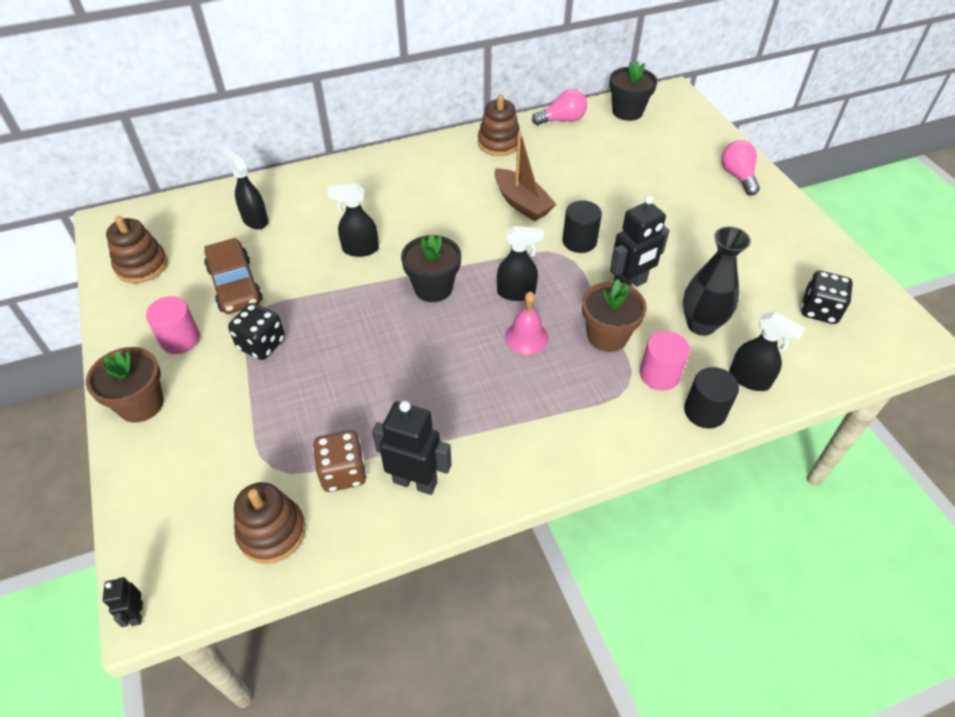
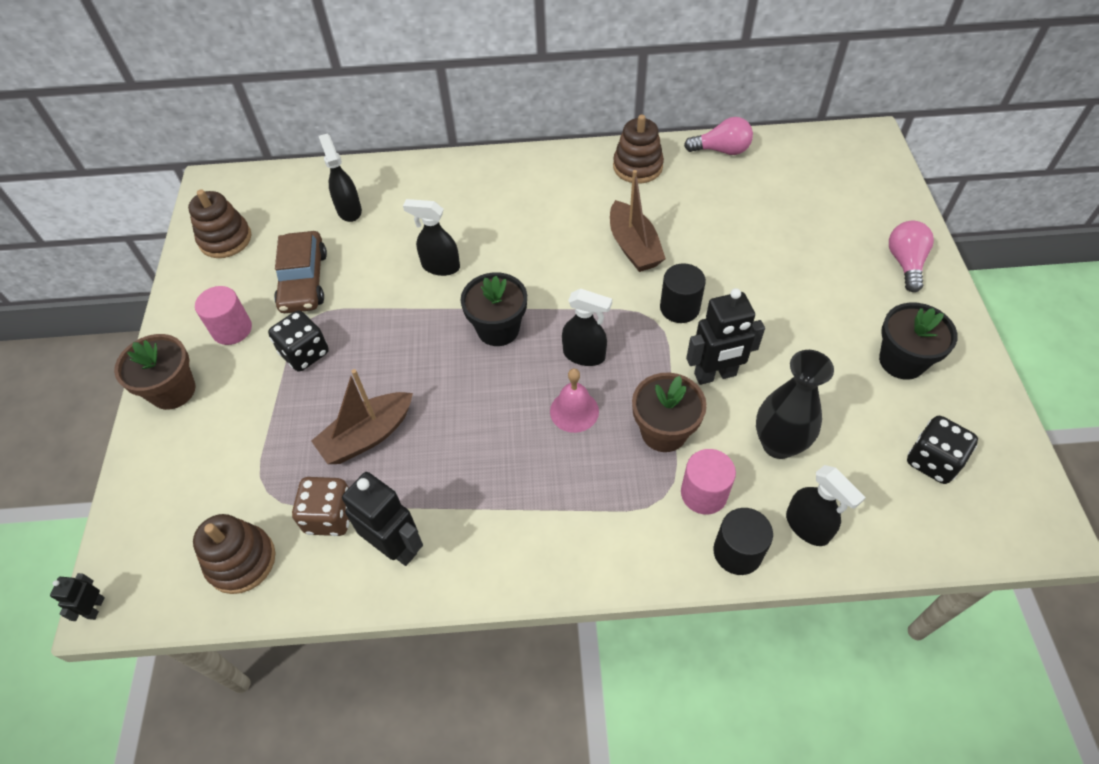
camera: 20 degrees right, 5 degrees up
black flower pot [609,61,657,121] -> black flower pot moved to [879,302,958,380]
none -> brown boat [311,369,413,464]

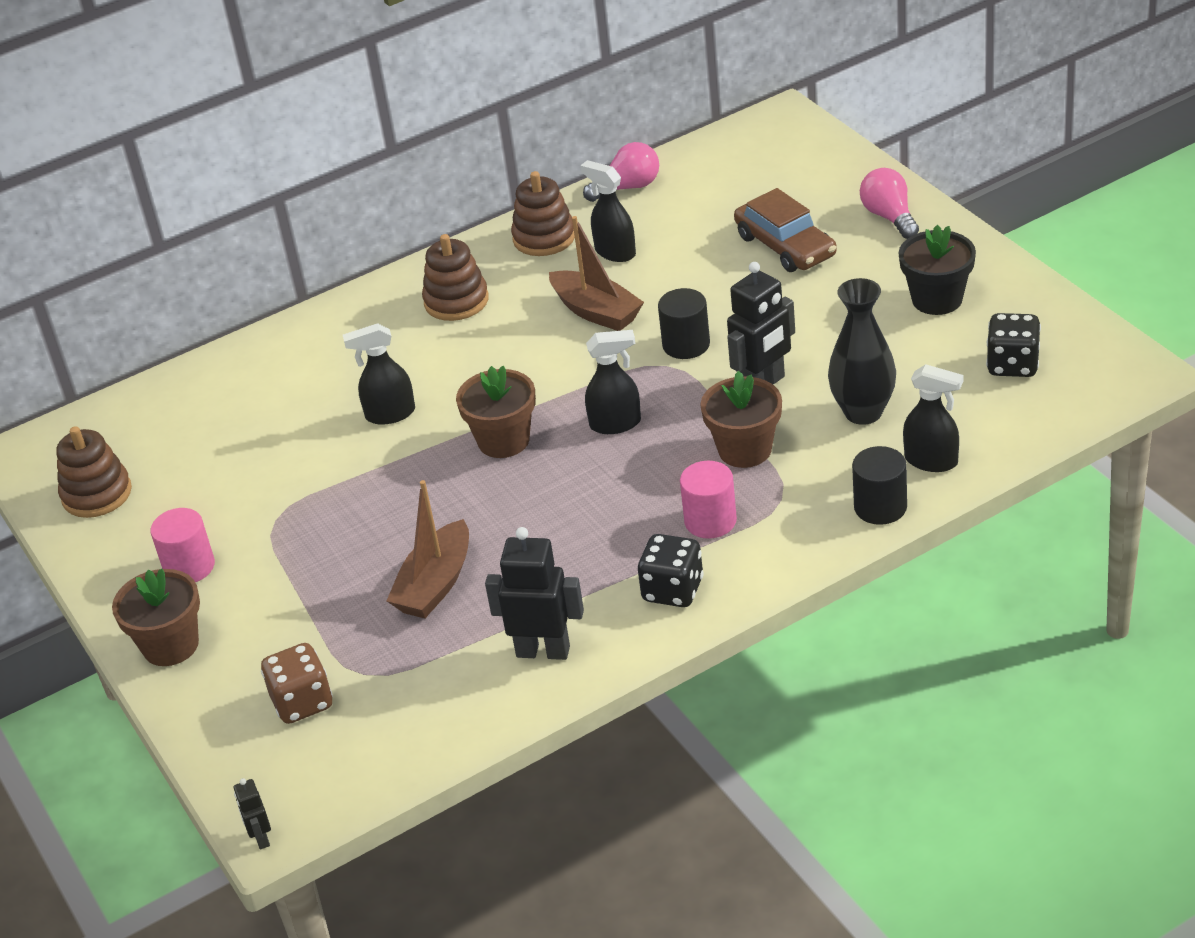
camera: 25 degrees left, 15 degrees down
brown stacking toy [193,514,275,594] -> brown stacking toy moved to [422,234,489,321]
black dice [268,311,329,372] -> black dice moved to [638,534,704,607]
brown car [274,231,327,313] -> brown car moved to [734,188,837,272]
brown dice [292,477,350,536] -> brown dice moved to [261,643,333,724]
black spray bottle [319,134,362,222] -> black spray bottle moved to [580,160,636,262]
black flower pot [461,272,527,346] -> brown flower pot [456,366,536,458]
pink bell [550,369,599,433] -> none
pink cylinder [681,449,736,514] -> pink cylinder moved to [680,461,737,539]

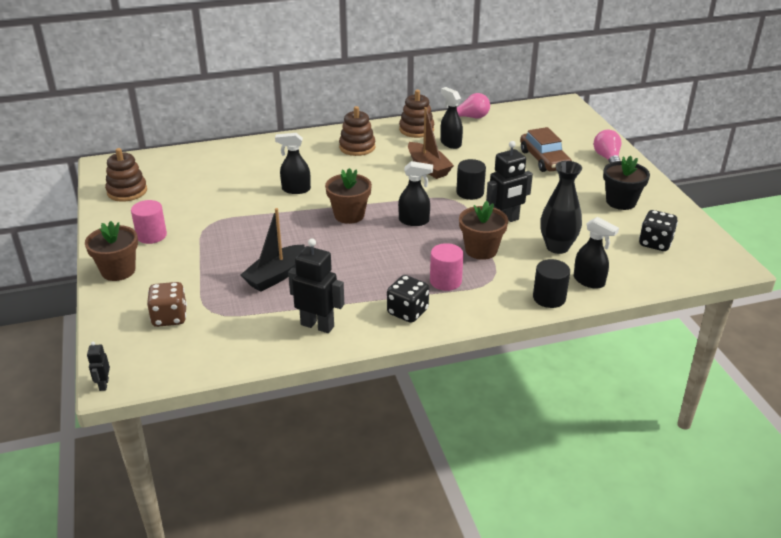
camera: 10 degrees right, 5 degrees down
brown boat [387,480,469,619] -> black boat [241,208,305,292]

